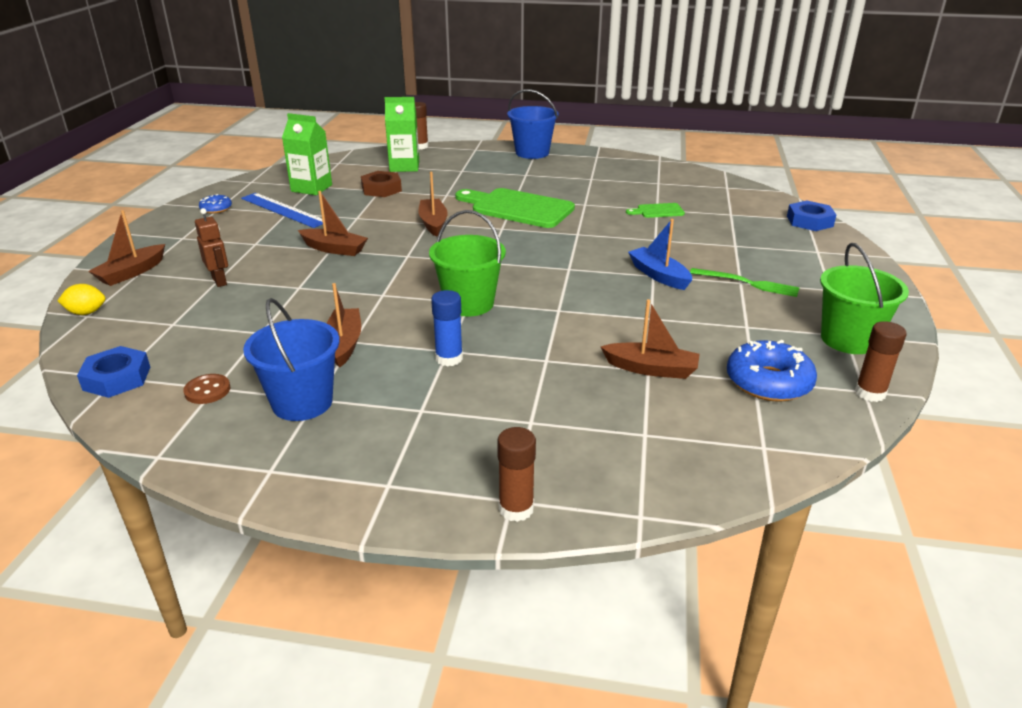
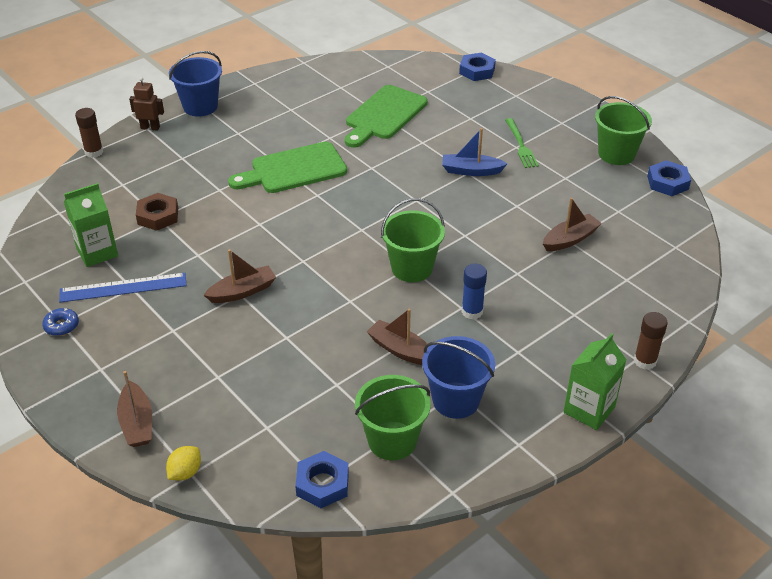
camera: 50 degrees left, 10 degrees up
brown button [183,374,231,404] -> green bucket [355,375,431,460]
brown robot [195,208,228,287] -> brown robot moved to [129,77,164,131]
green carton [385,97,419,172] -> green carton moved to [563,333,626,430]
brown boat [418,172,448,237] -> none
green cutting board [626,203,685,218] -> green cutting board [345,85,428,148], size x2.17
green fork [690,268,800,297] -> green fork turned 105 degrees clockwise [505,118,539,168]
blue donut [727,340,817,402] -> none
brown glue stick [855,321,907,402] -> blue nut [647,160,691,196]

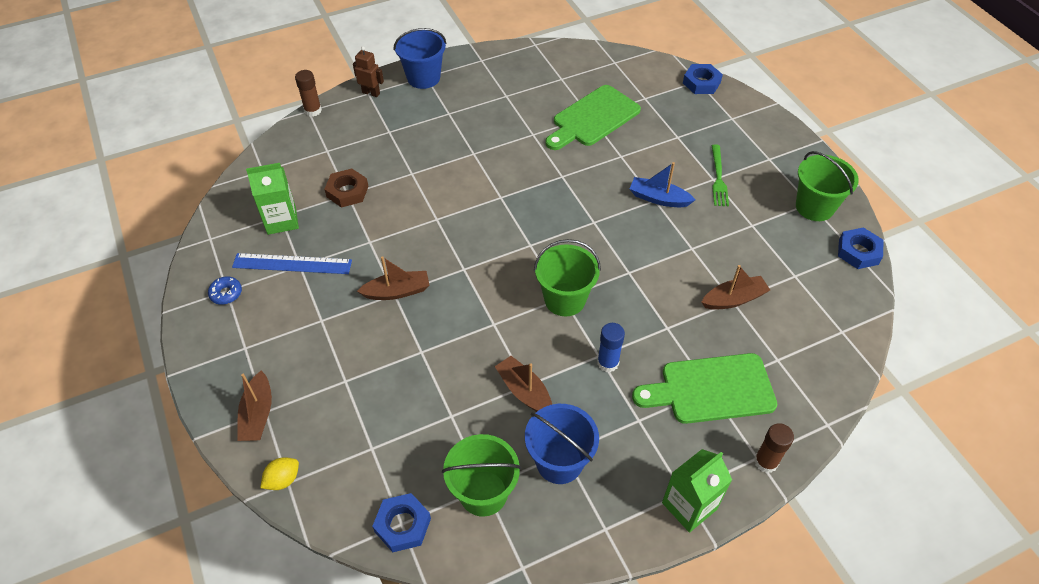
camera: 15 degrees right, 10 degrees up
green cutting board [228,142,347,193] -> green cutting board moved to [632,353,777,424]

